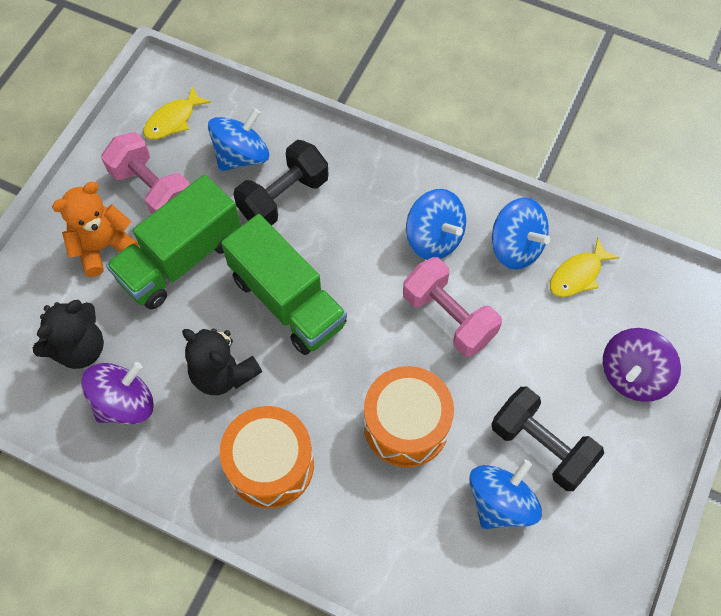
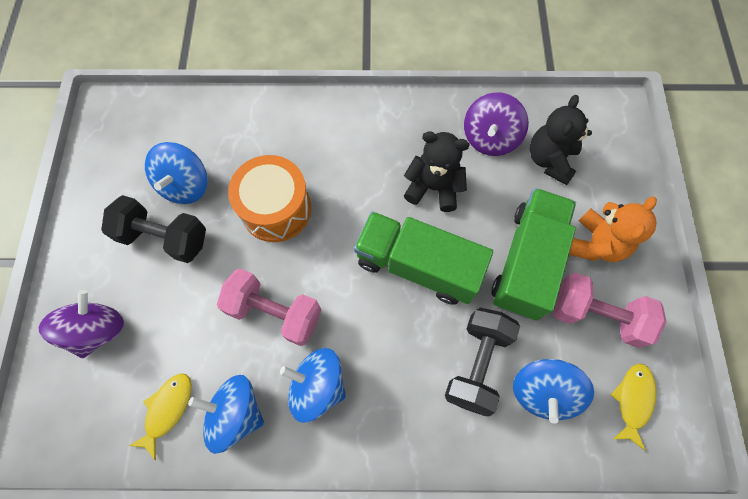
camera: 155 degrees right, 5 degrees up
orange drum [219,406,314,508] -> none

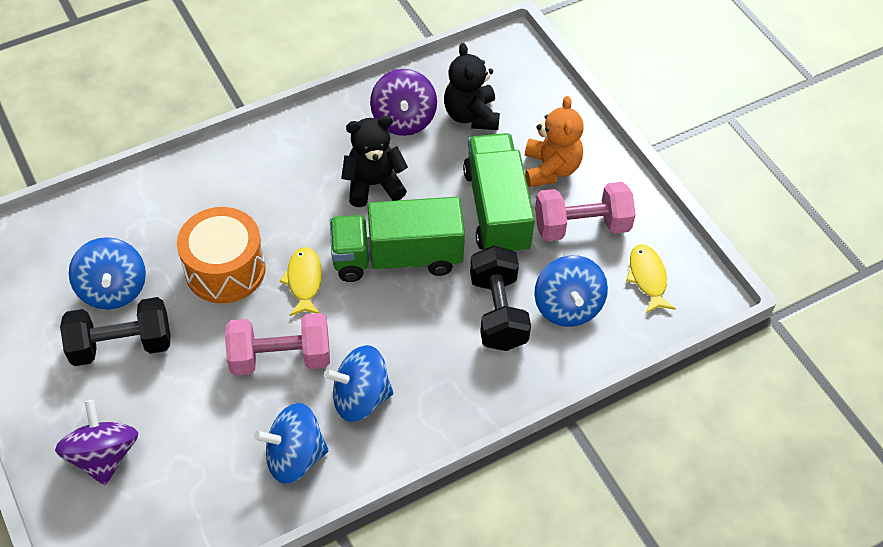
camera: 30 degrees left, 15 degrees down
yellow fish [129,373,192,460] -> yellow fish moved to [280,247,322,316]

